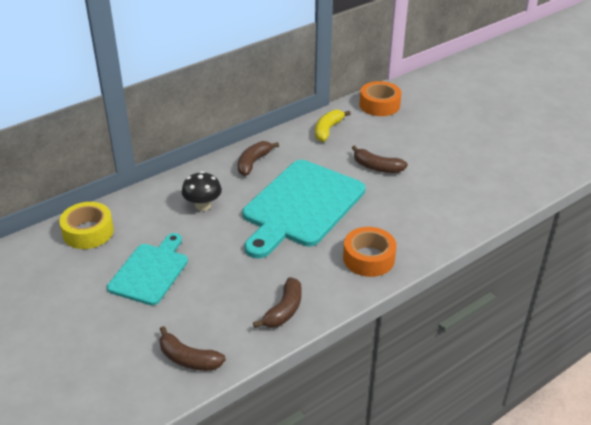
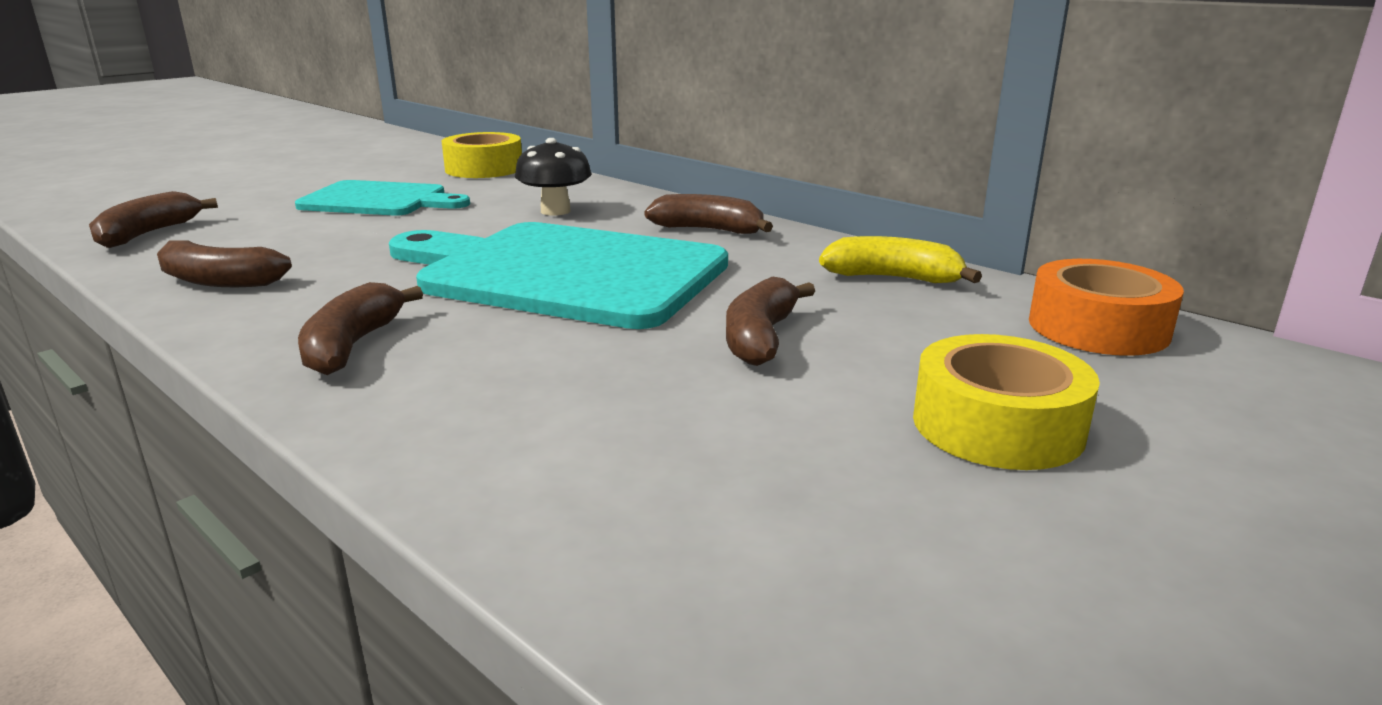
camera: 80 degrees right, 15 degrees down
orange tape [343,227,397,277] -> brown banana [298,282,423,375]
none -> yellow tape [913,334,1100,470]

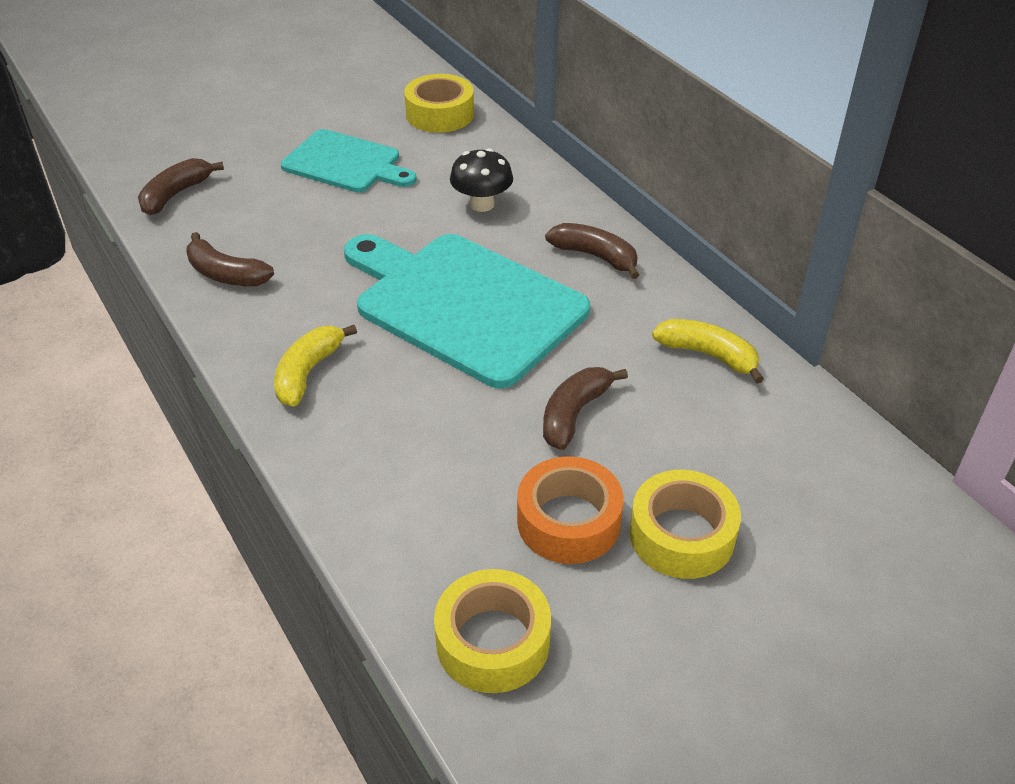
camera: 15 degrees right, 20 degrees up
brown banana [298,282,423,375] -> yellow banana [274,325,357,407]
orange tape [1029,259,1184,356] -> orange tape moved to [517,456,624,564]
none -> yellow tape [434,569,551,693]

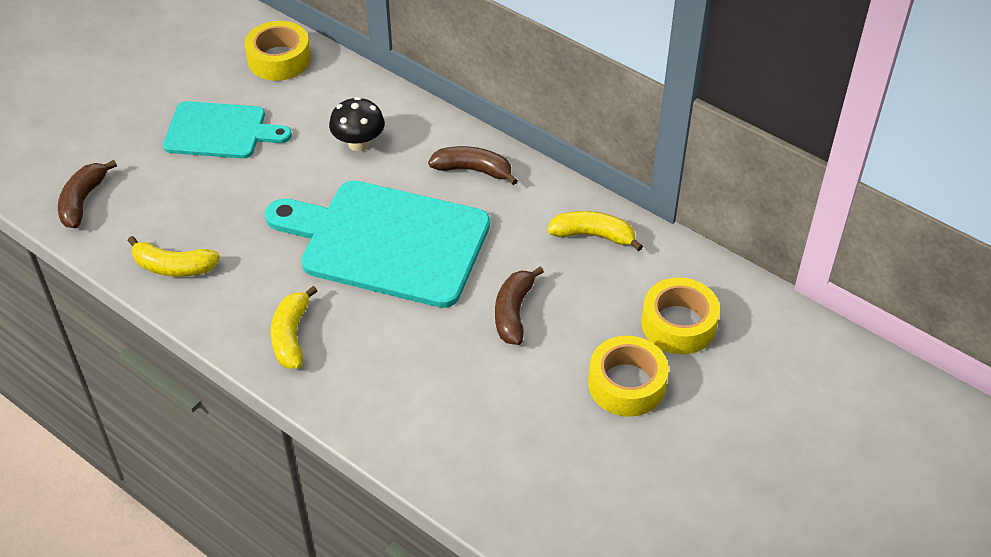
camera: 20 degrees left, 5 degrees up
brown banana [186,232,274,286] -> yellow banana [128,236,220,277]
yellow tape [434,569,551,693] -> yellow tape moved to [641,277,720,355]
orange tape [517,456,624,564] -> none

